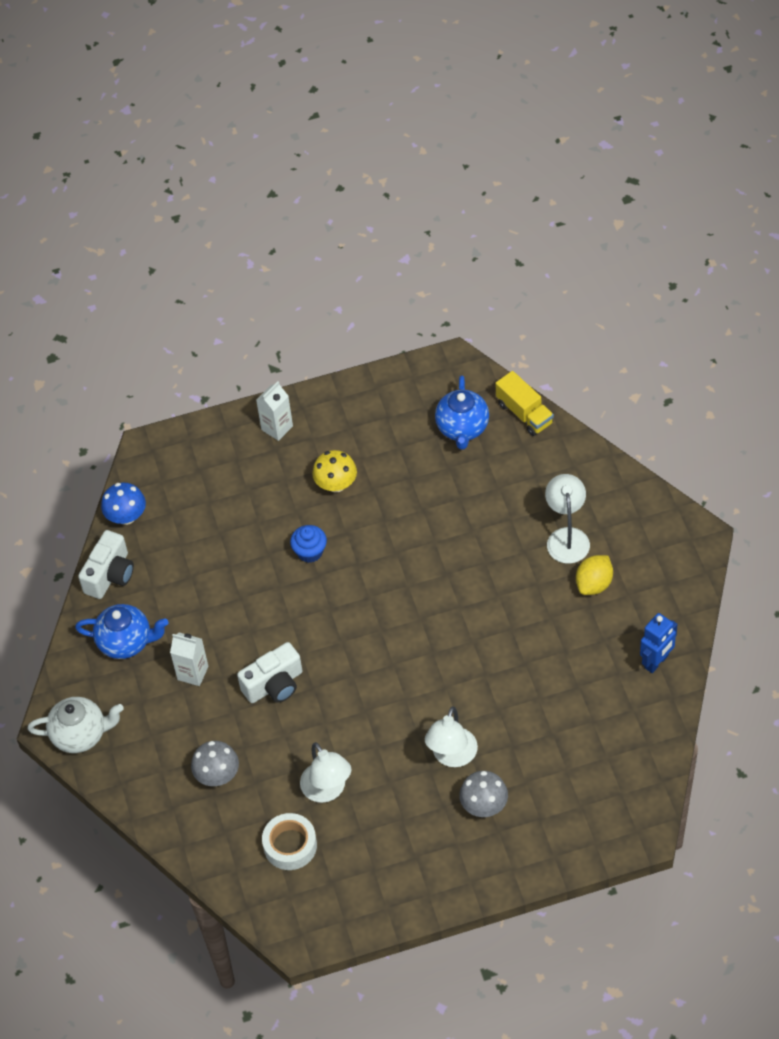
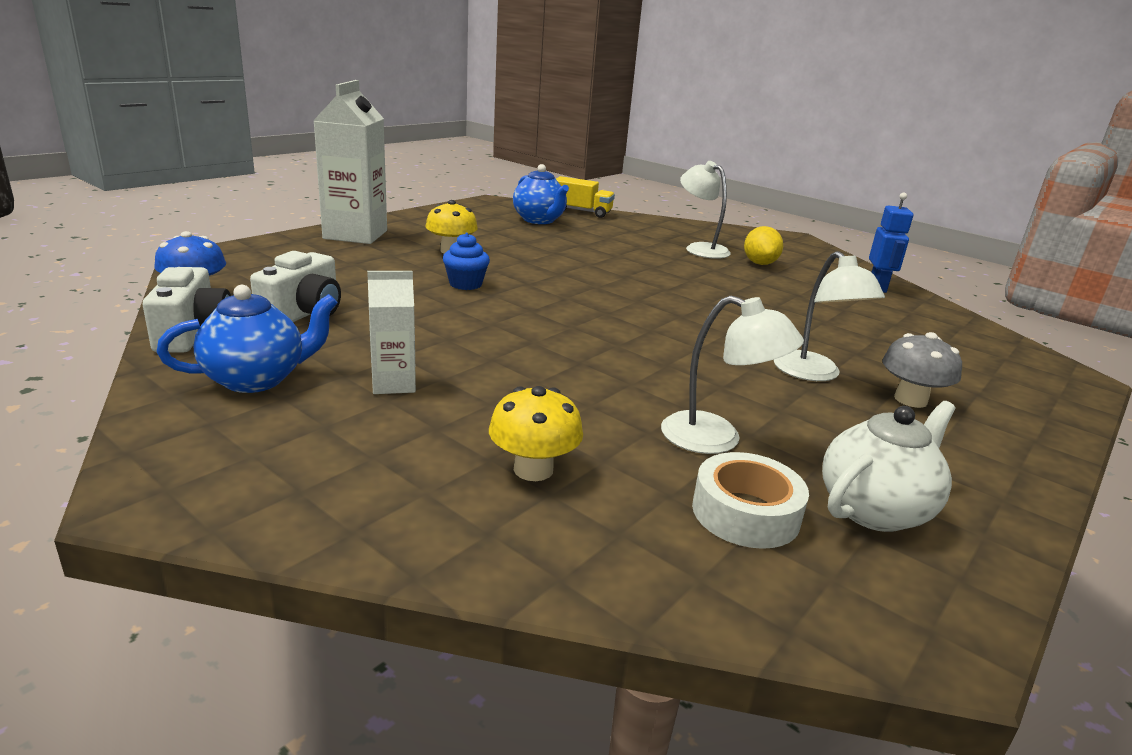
camera: 40 degrees left, 30 degrees down
white teapot [27,697,124,753] -> white teapot moved to [822,401,956,532]
grey mushroom [191,741,239,786] -> yellow mushroom [489,386,583,481]
white camera [237,642,302,703] -> white camera moved to [250,251,341,322]
white carton [256,381,293,441] -> white carton [313,80,387,244], size x1.90

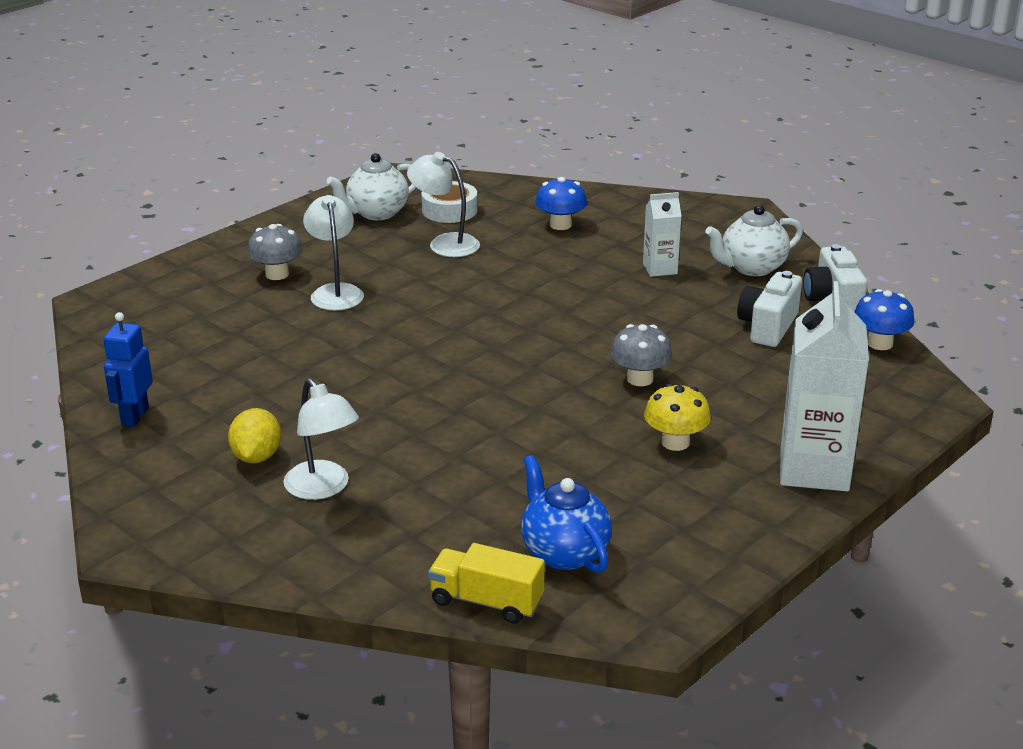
camera: 175 degrees left, 5 degrees up
blue teapot [157,285,337,393] -> white teapot [705,205,803,276]
blue cupcake [443,233,490,290] -> grey mushroom [610,324,673,386]
yellow mushroom [489,386,583,481] -> blue mushroom [535,177,587,230]

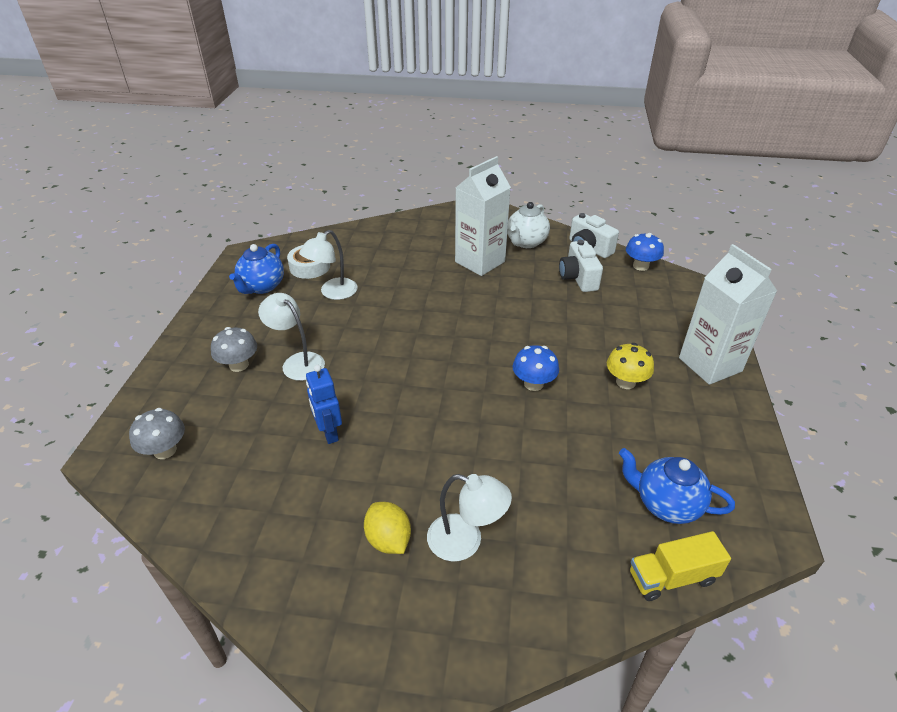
camera: 35 degrees left, 10 degrees up
blue robot [103,312,153,427] -> blue robot moved to [306,365,342,444]
white teapot [327,153,416,220] -> blue teapot [229,244,284,294]
white lamp [407,152,480,257] -> white lamp turned 45 degrees counterclockwise [299,230,358,300]
blue mushroom [535,177,587,230] -> blue mushroom moved to [513,345,559,391]
grey mushroom [610,324,673,386] -> grey mushroom moved to [129,408,185,459]
white carton [643,192,682,277] -> white carton [455,156,511,276], size x1.90

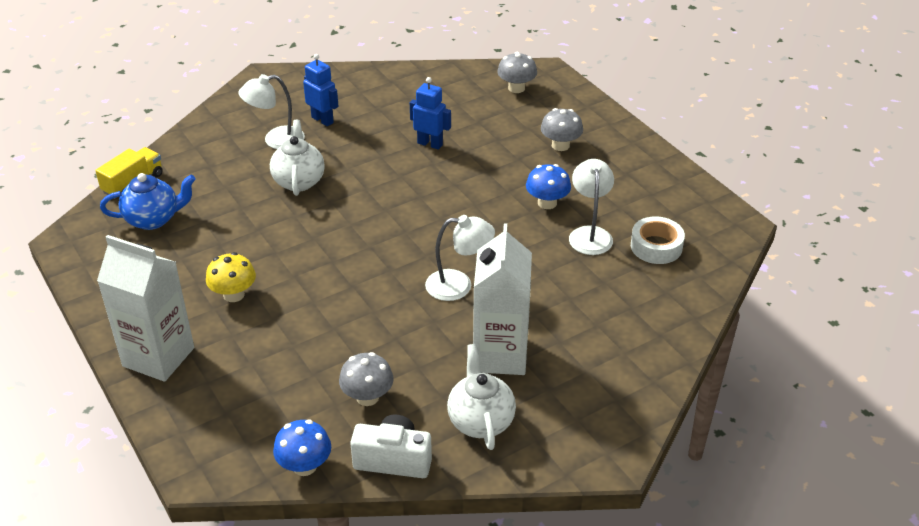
camera: 140 degrees right, 0 degrees up
blue teapot [229,244,284,294] -> none
white lamp [258,293,325,381] -> white lamp moved to [425,215,495,301]
yellow lemon [364,502,411,554] -> blue robot [303,54,338,126]
blue mushroom [513,345,559,391] -> blue mushroom moved to [526,164,571,209]
white camera [559,240,603,292] -> grey mushroom [339,352,394,406]
none -> white teapot [270,120,325,196]

